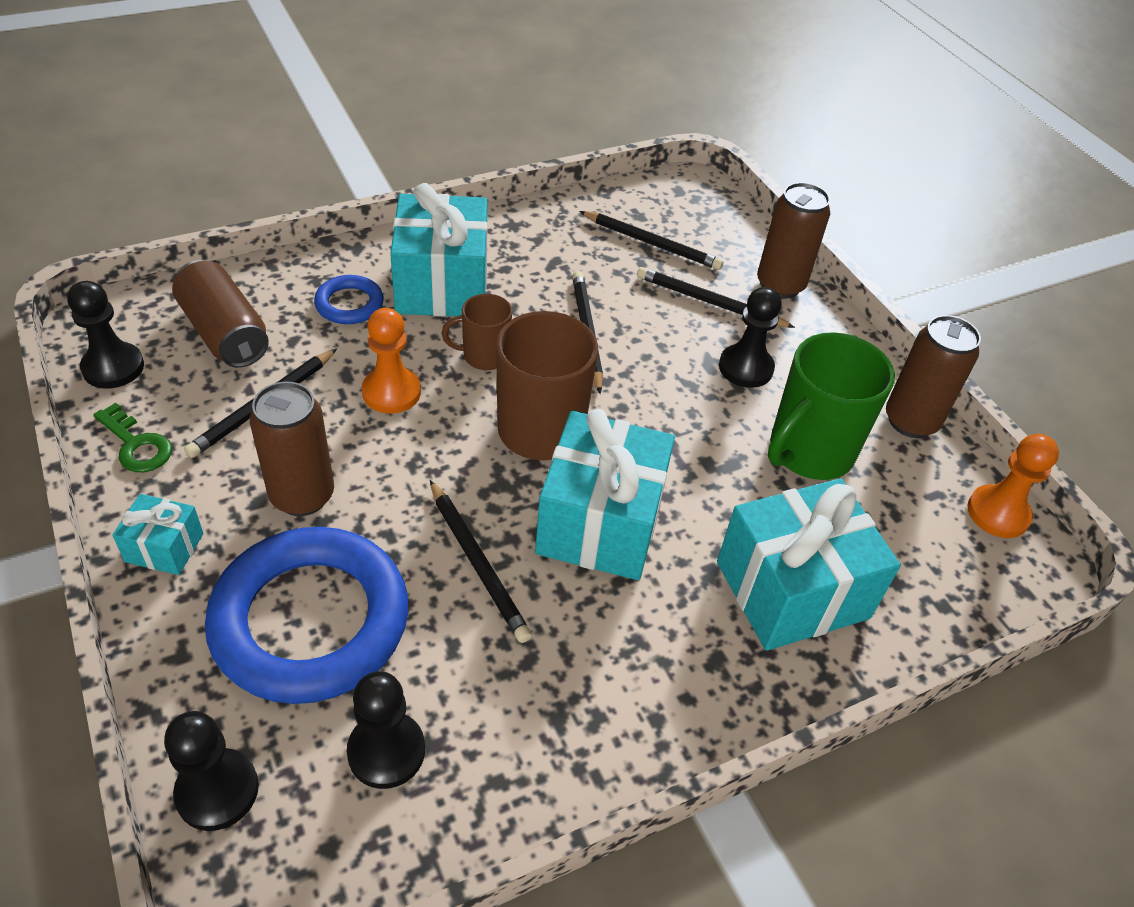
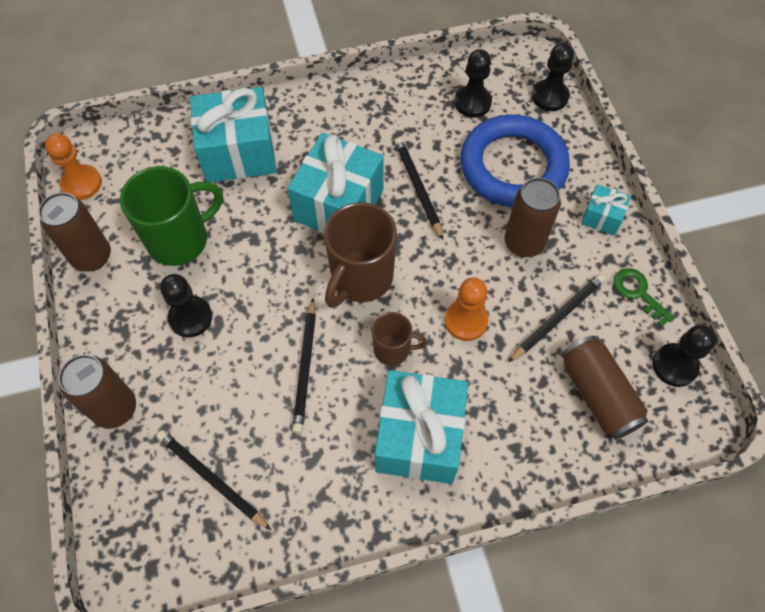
camera: 165 degrees left, 15 degrees up
blue ring [314,275,384,324] -> none
black pencil [637,267,795,328] -> none

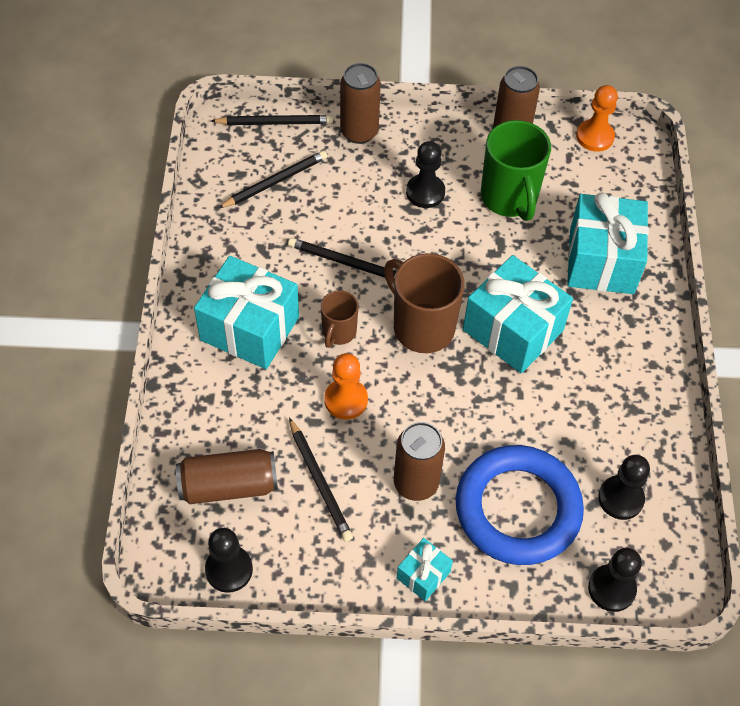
camera: 105 degrees right, 5 degrees down
black pencil [394,137,443,240] -> black pencil moved to [211,115,333,125]
green key [613,268,675,327] -> none

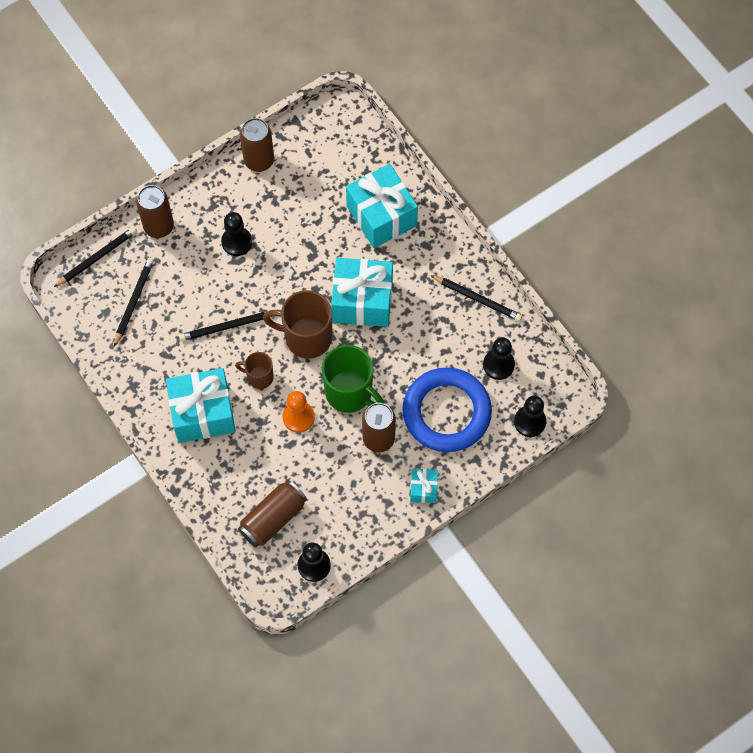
camera: 35 degrees left, 10 degrees up
black pencil [289,418,353,542] -> black pencil moved to [431,275,522,321]
brown mug [321,290,359,348] -> brown mug turned 120 degrees clockwise [235,352,274,389]
green mug [481,120,551,221] -> green mug moved to [321,345,385,413]
orange pawn [576,85,618,152] -> none

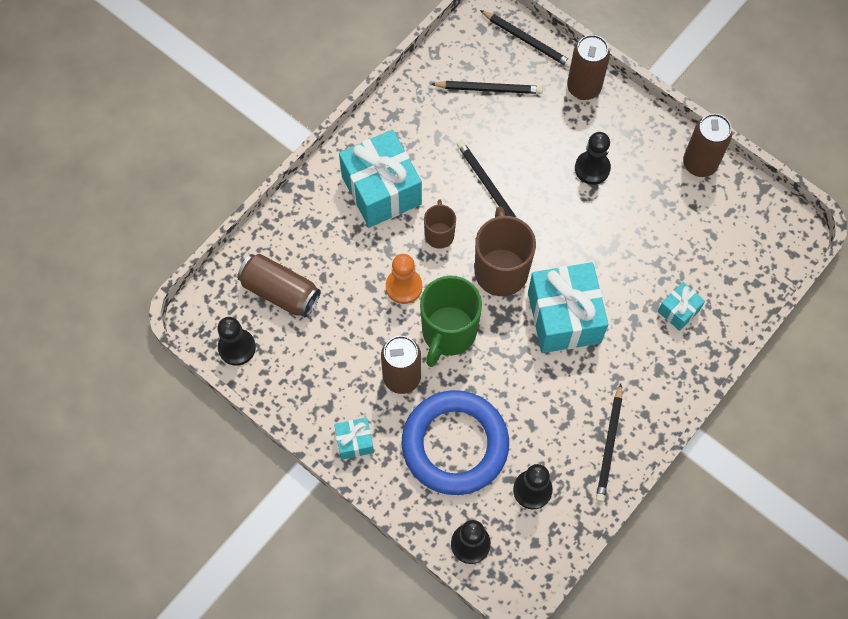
camera: 75 degrees right, 0 degrees up
turquoise gift [346,164,418,248] -> turquoise gift [658,282,705,331], size x0.48

